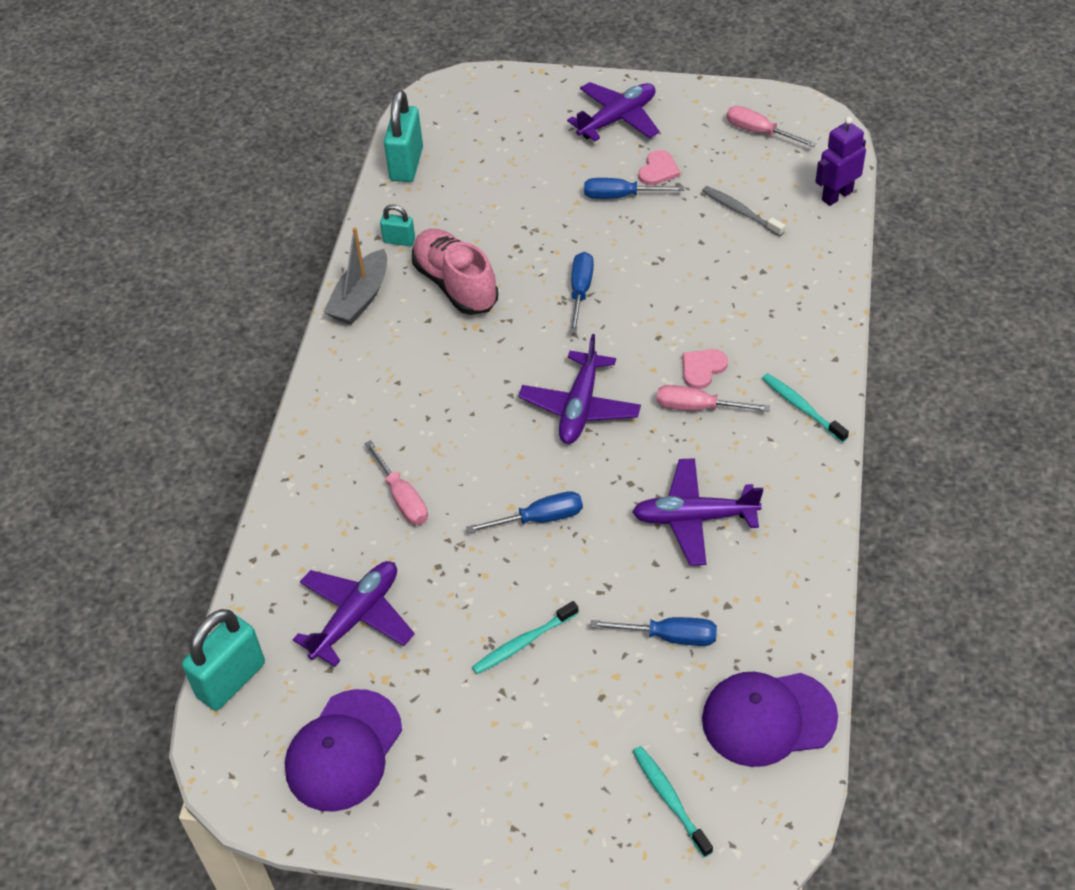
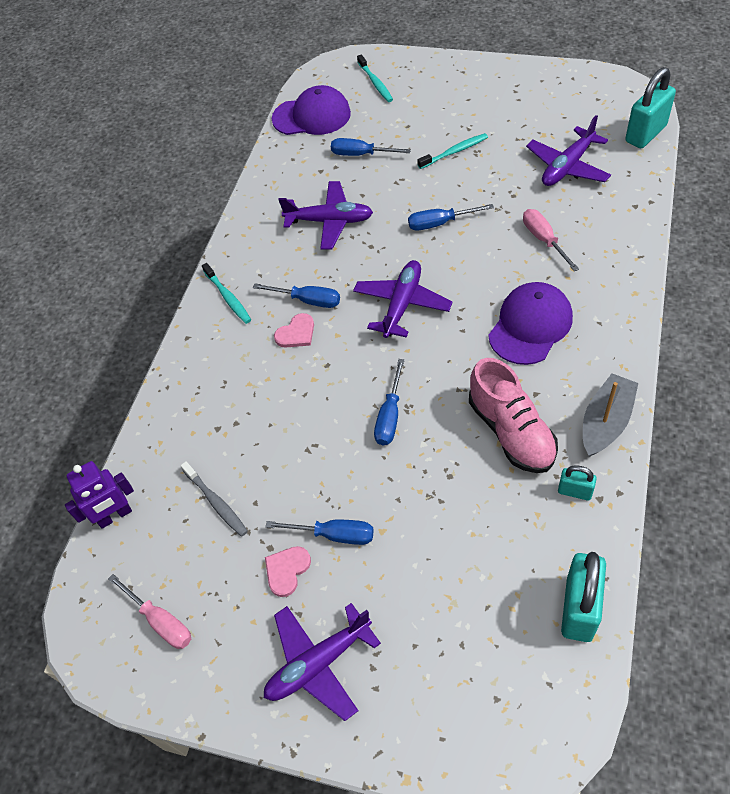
camera: 170 degrees left, 5 degrees up
purple cap [285,689,402,812] -> purple cap moved to [488,282,573,365]
pink screwdriver [657,385,770,412] -> blue screwdriver [253,283,340,308]

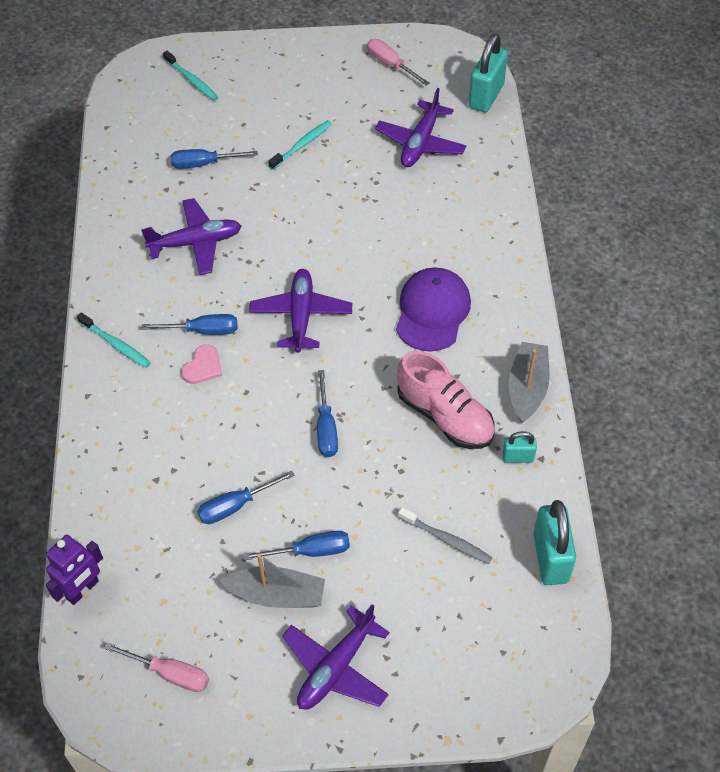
camera: 25 degrees left, 0 degrees up
grey toothbrush [180,461,248,537] -> grey toothbrush moved to [398,507,492,564]
pink heart [265,546,311,597] -> grey boat [220,554,325,608]
purple cap [272,85,351,135] -> none
blue screwdriver [408,204,494,231] -> blue screwdriver moved to [197,471,295,524]
pink screwdriver [523,209,579,271] -> pink screwdriver moved to [367,39,429,86]

